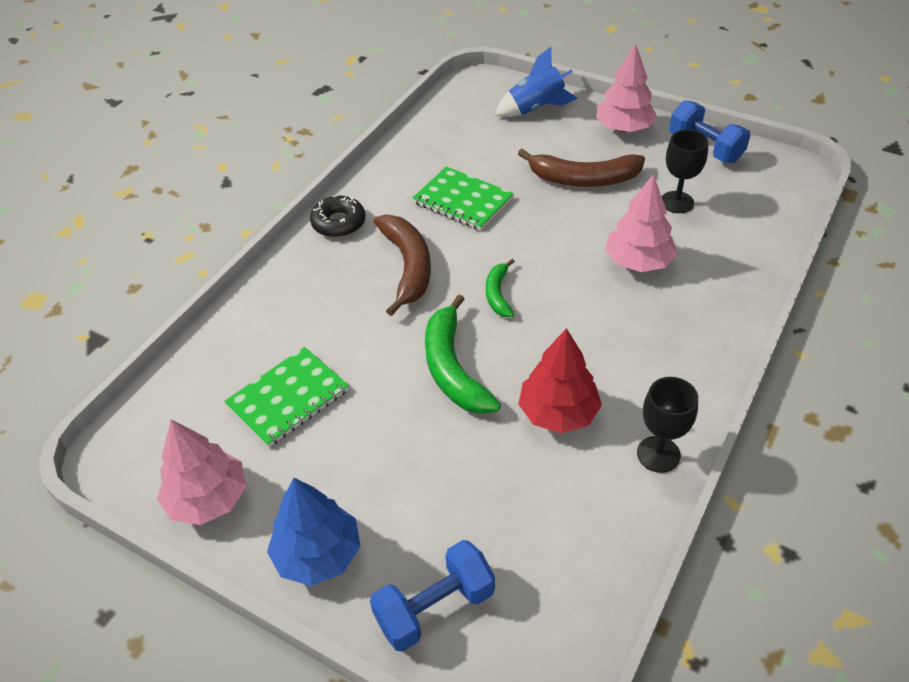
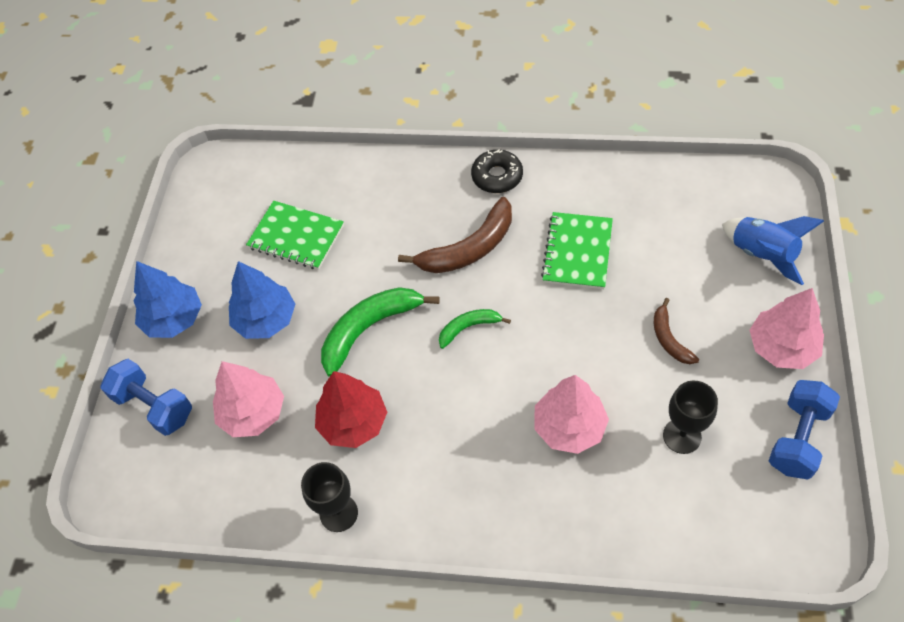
camera: 70 degrees right, 10 degrees up
pink tree [157,419,247,525] -> pink tree moved to [213,361,284,437]
brown banana [518,149,645,187] -> brown banana [654,298,699,364], size x0.55
none -> blue tree [229,261,295,339]

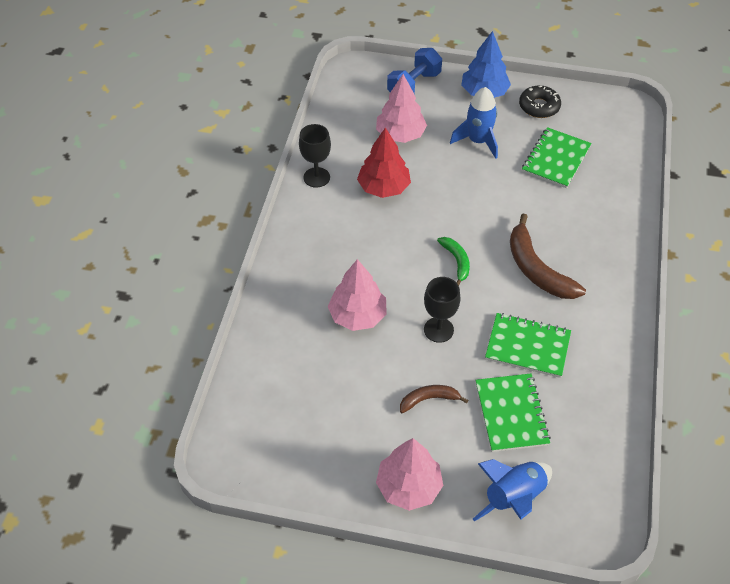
camera: 90 degrees right, 5 degrees down
blue tree [229,261,295,339] -> blue rocket [450,87,498,159]
green banana [321,287,440,377] -> none
black donut [471,149,523,193] -> black donut moved to [519,85,561,118]
black goblet [663,381,718,454] -> black goblet moved to [424,277,460,343]
blue dumbbell [769,380,840,479] -> none
none -> green notebook [475,373,551,452]

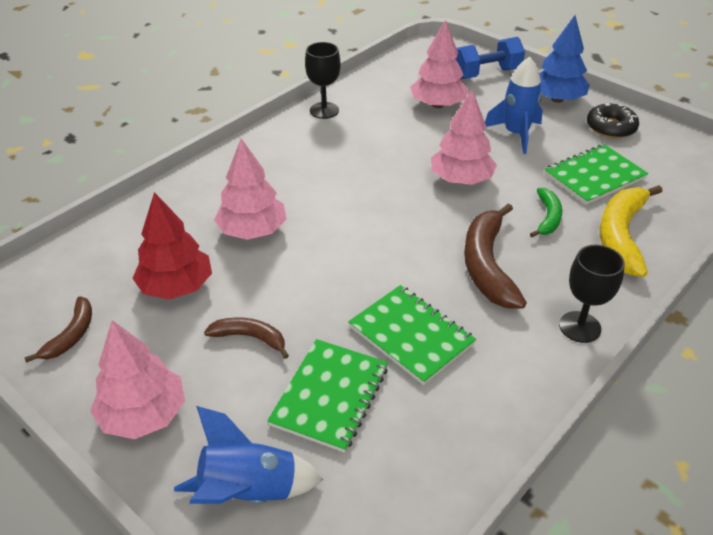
camera: 30 degrees right, 10 degrees down
red tree [357,128,411,198] -> red tree moved to [132,192,212,300]
black goblet [424,277,460,343] -> black goblet moved to [559,245,625,343]
green banana [437,237,470,286] -> green banana moved to [530,188,562,237]
none -> brown banana [25,296,92,363]
none -> pink tree [431,90,497,185]
none -> yellow banana [600,185,662,277]

